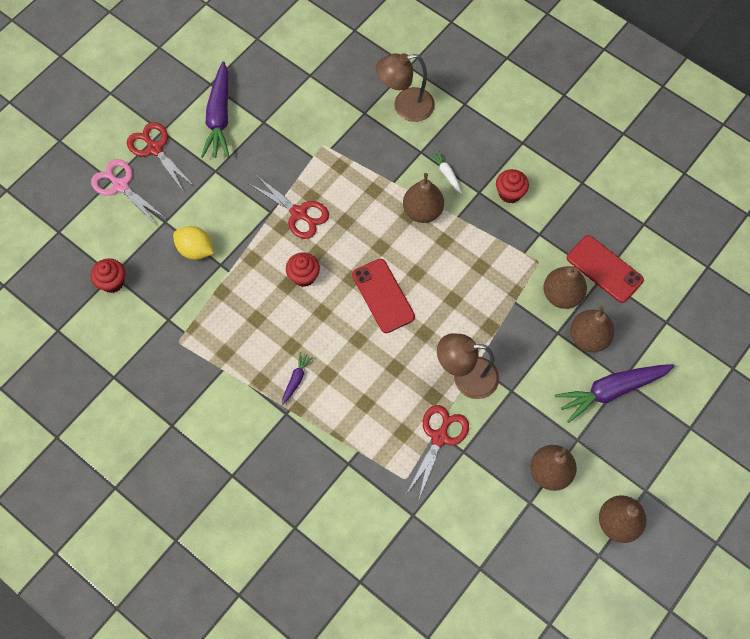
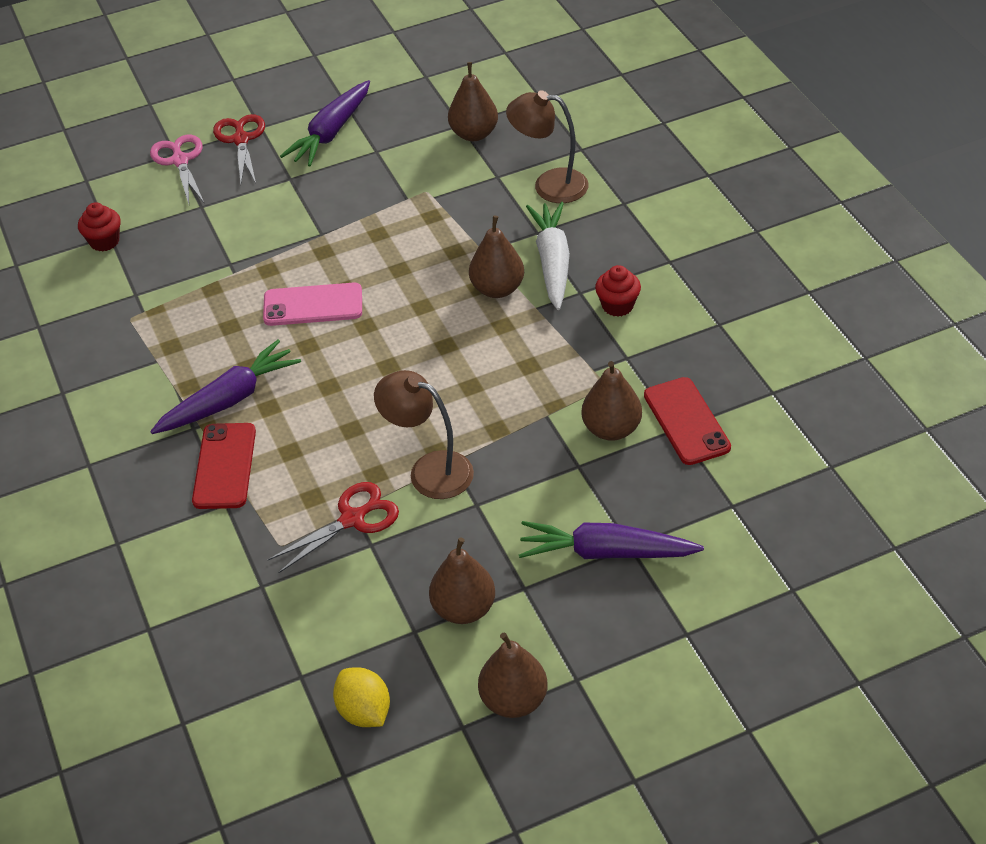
camera: 30 degrees right, 20 degrees down
yellow lemon [173,226,214,260] -> yellow lemon moved to [333,667,390,727]
red scissors [249,175,329,239] -> none
purple carrot [282,352,313,405] -> purple carrot [150,340,301,434], size x2.14
red cupcake [286,253,320,287] -> pink phone [263,283,362,326]
red phone [352,259,415,333] -> red phone moved to [192,423,256,509]
white carrot [428,150,462,194] -> white carrot [526,202,570,310], size x2.14
brown pear [570,306,615,352] -> brown pear moved to [448,62,498,141]

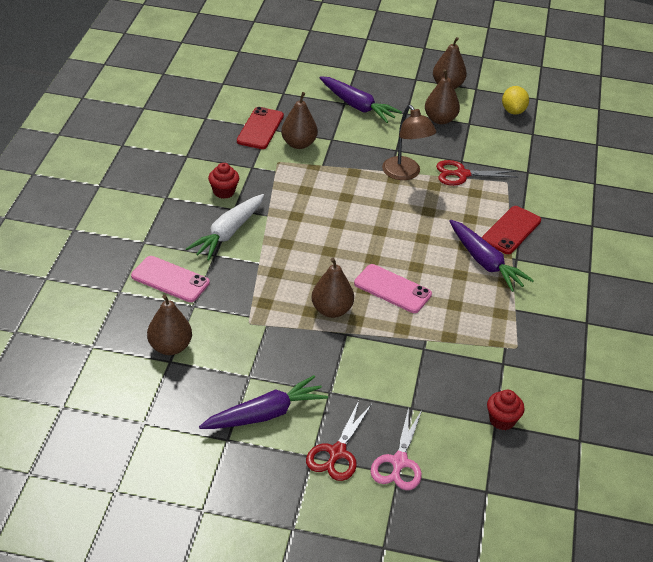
camera: 150 degrees left, 5 degrees down
purple carrot [150,340,301,434] -> purple carrot turned 120 degrees counterclockwise [449,219,534,292]
brown pear [469,216,524,298] -> brown pear moved to [311,258,354,318]
brown lamp [506,90,589,203] -> pink phone [131,256,210,302]

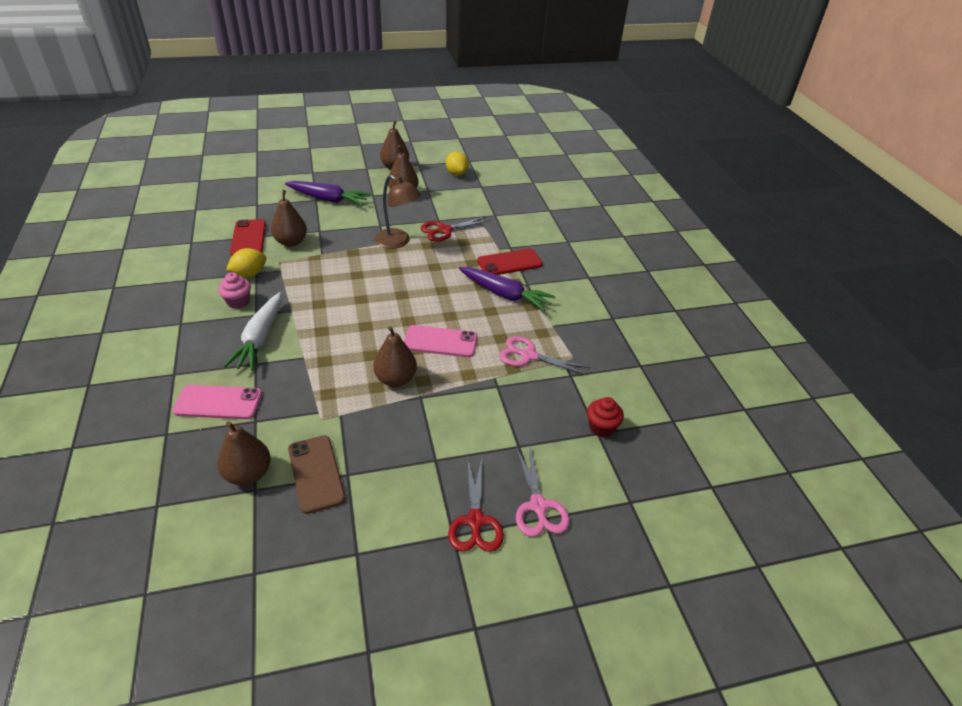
camera: 25 degrees left, 0 degrees up
purple carrot [199,375,328,429] -> none
red cupcake [208,163,239,199] -> pink cupcake [218,272,251,309]
red phone [482,206,541,254] -> red phone turned 60 degrees clockwise [477,248,543,275]
none -> yellow lemon [226,248,266,277]
none -> brown phone [288,435,345,514]
none -> pink scissors [499,336,590,375]

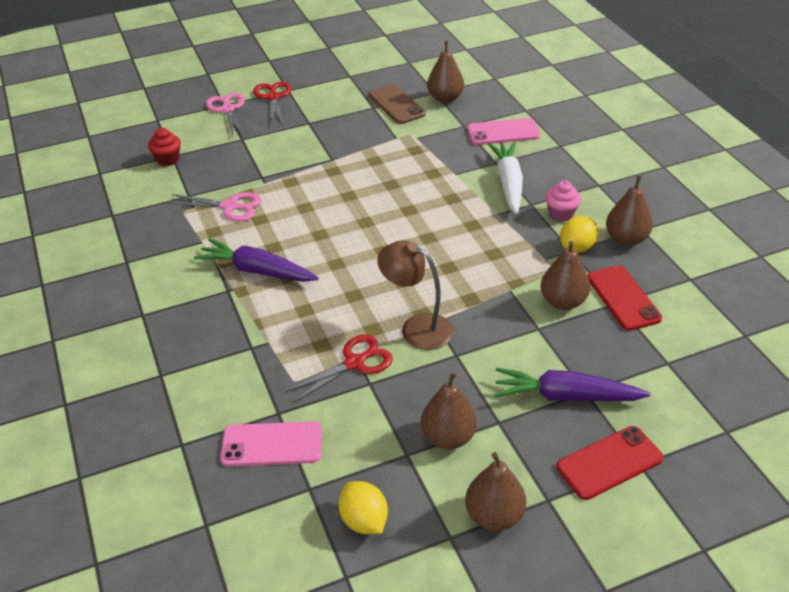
camera: 175 degrees right, 0 degrees up
brown pear [373,326,417,387] -> brown pear moved to [606,176,653,246]
pink phone [404,325,477,357] -> pink phone moved to [220,421,322,467]
red phone [477,248,543,275] -> red phone moved to [556,426,664,500]

